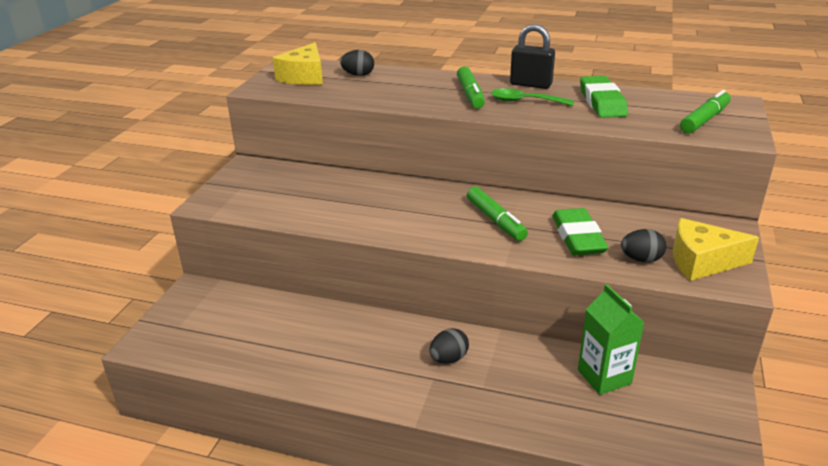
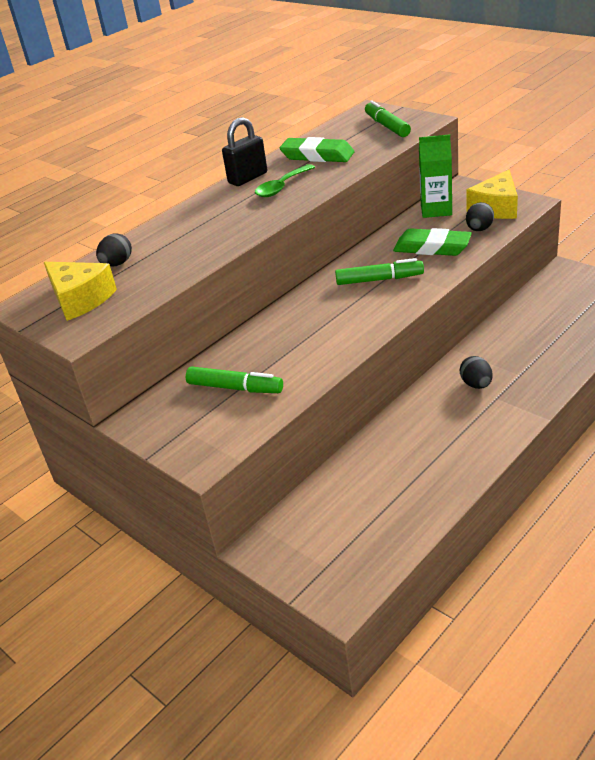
camera: 60 degrees left, 5 degrees up
green marker [457,66,485,109] -> green marker moved to [186,367,283,393]
green carton [578,284,645,395] -> green carton moved to [419,134,452,218]

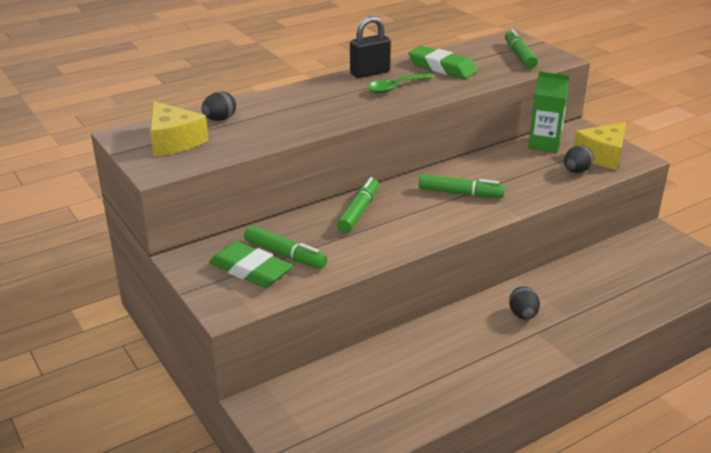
camera: 10 degrees right, 5 degrees down
green eraser [393,228,472,256] -> green eraser moved to [209,241,293,288]
none -> green marker [337,177,379,233]

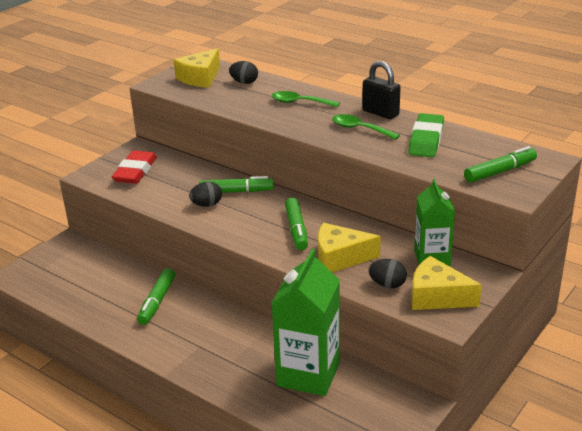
camera: 70 degrees right, 0 degrees up
green eraser [209,241,293,288] -> red eraser [112,151,157,184]
green marker [244,225,327,269] -> green marker moved to [137,268,175,325]
black egg [509,286,540,320] -> black egg moved to [189,182,222,207]
none -> green spoon [272,91,340,107]
none -> green carton [272,249,340,396]
none -> yellow cheese [318,223,381,272]

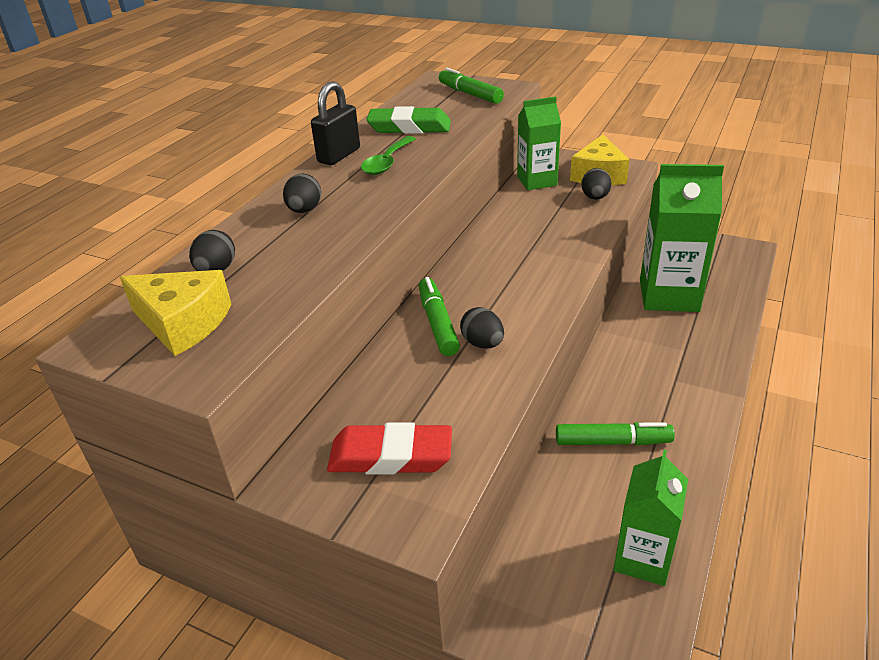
camera: 100 degrees left, 5 degrees up
green spoon [272,91,340,107] -> black egg [283,174,321,213]
green marker [285,198,308,250] -> none
yellow cheese [318,223,381,272] -> none
none -> green carton [613,450,688,586]

